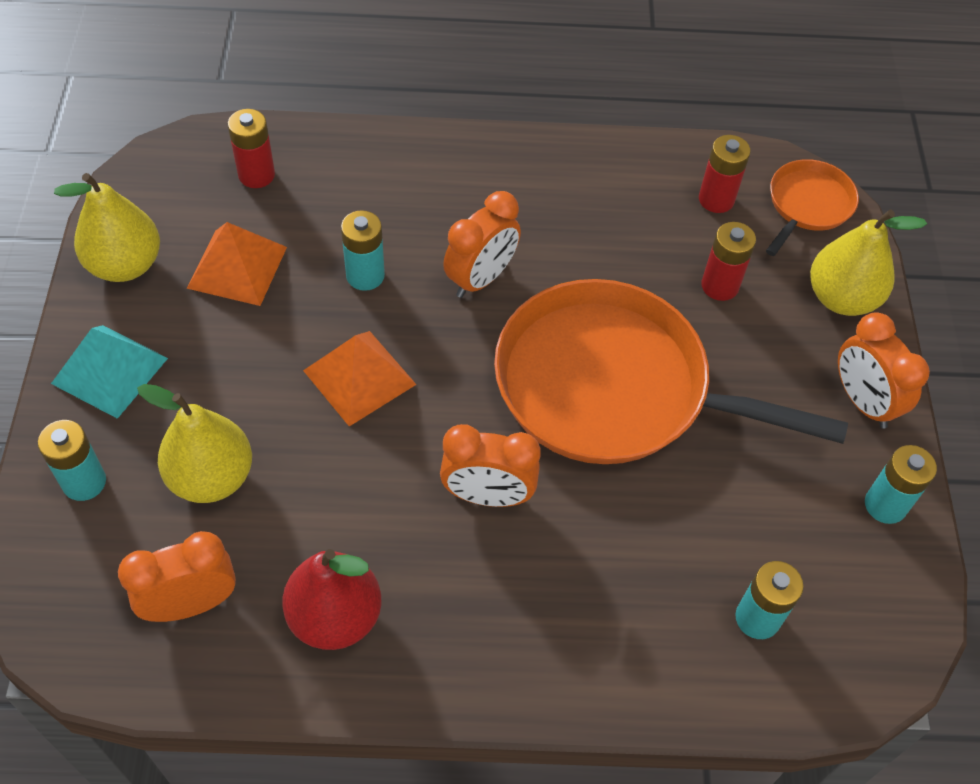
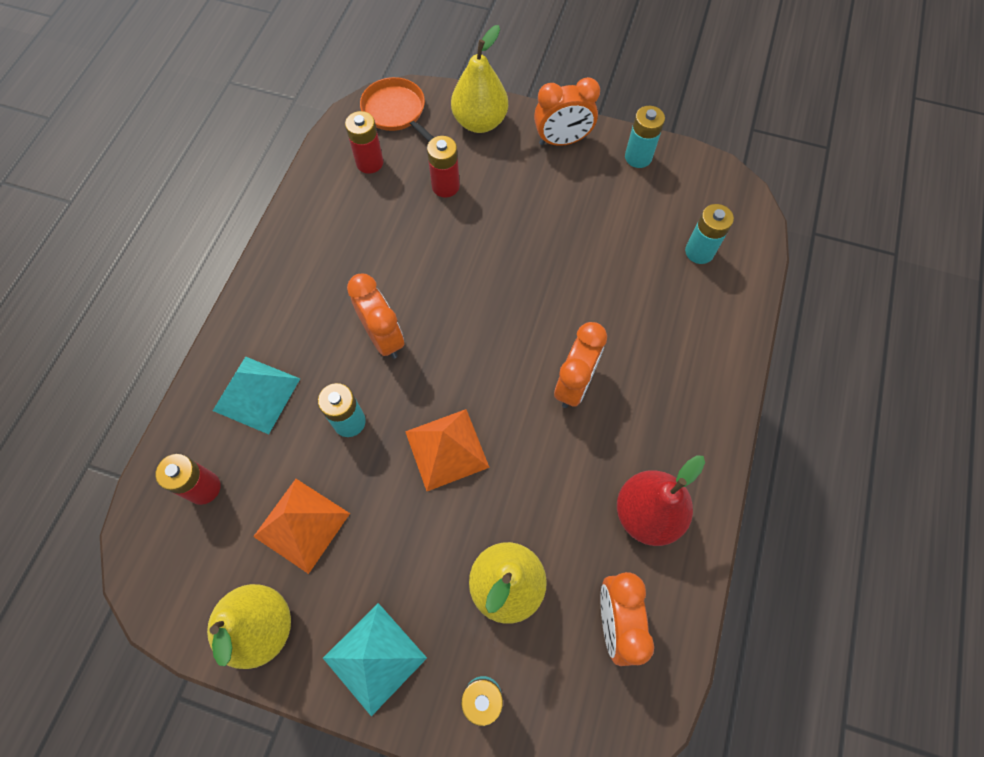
camera: 70 degrees left, 10 degrees up
orange pan [494,279,848,464] -> none
none -> turquoise pyramid [213,356,300,434]

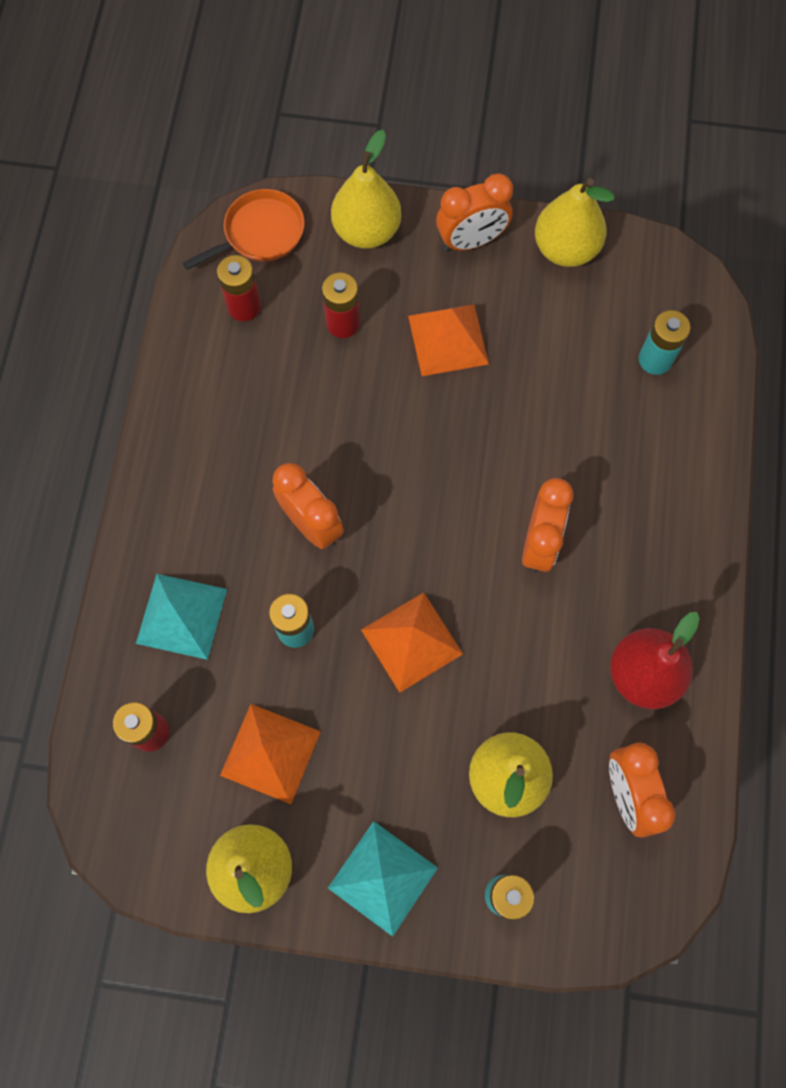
camera: 10 degrees left, 5 degrees up
orange pan [360,77,434,141] -> orange pan turned 105 degrees clockwise [183,189,305,270]
turquoise battery [625,106,665,168] -> yellow pear [535,178,615,267]
none -> orange pyramid [408,304,489,376]

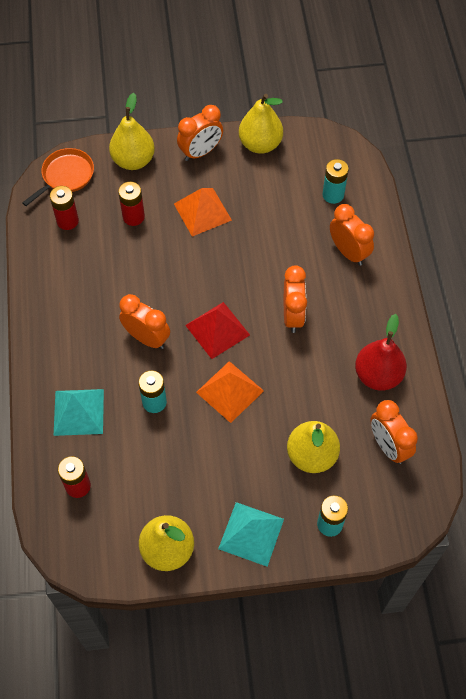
camera: 15 degrees left, 10 degrees down
orange pyramid [220,704,321,804] -> none
none -> red pyramid [185,302,250,359]
none -> orange clock [330,204,374,266]

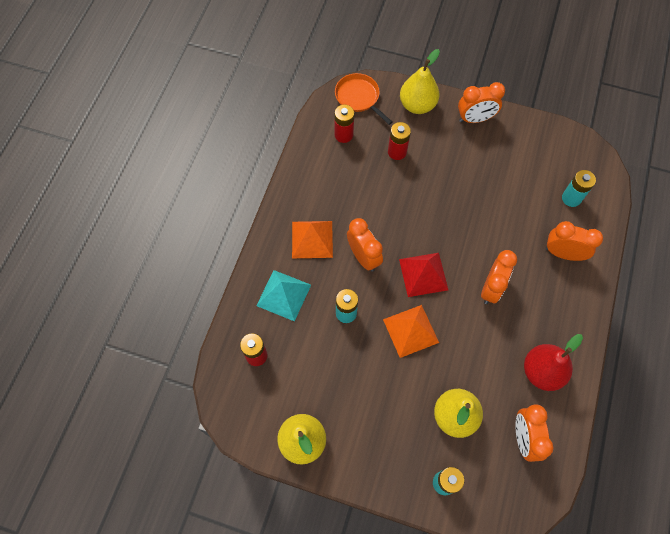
camera: 25 degrees right, 5 degrees up
orange pan [22,148,94,206] -> orange pan turned 105 degrees counterclockwise [335,73,392,125]
orange pyramid [174,188,232,237] -> orange pyramid moved to [292,221,333,258]
turquoise pyramid [218,502,284,567] -> none
yellow pear [239,94,283,154] -> none
orange clock [330,204,374,266] -> orange clock turned 60 degrees counterclockwise [546,221,603,261]

